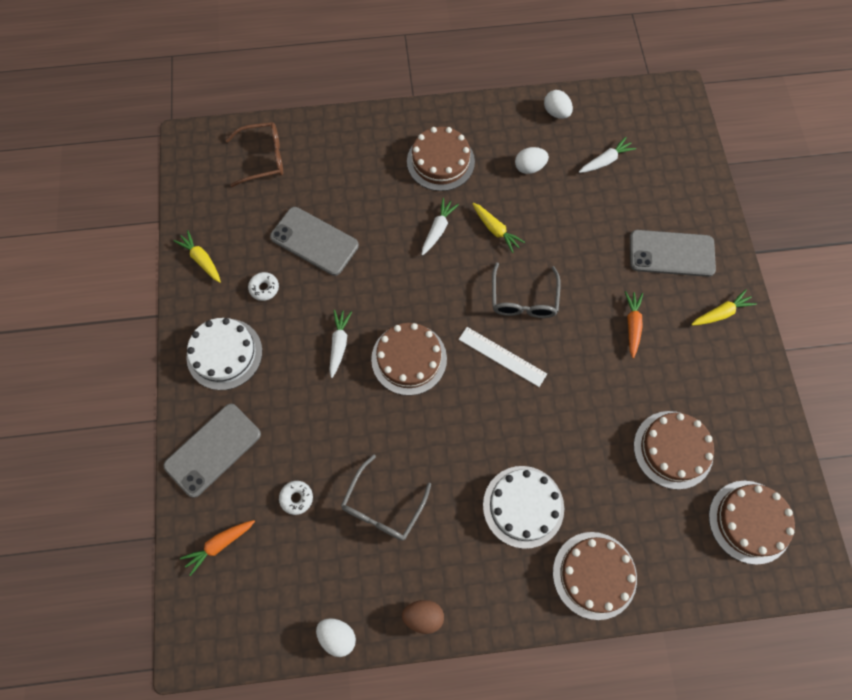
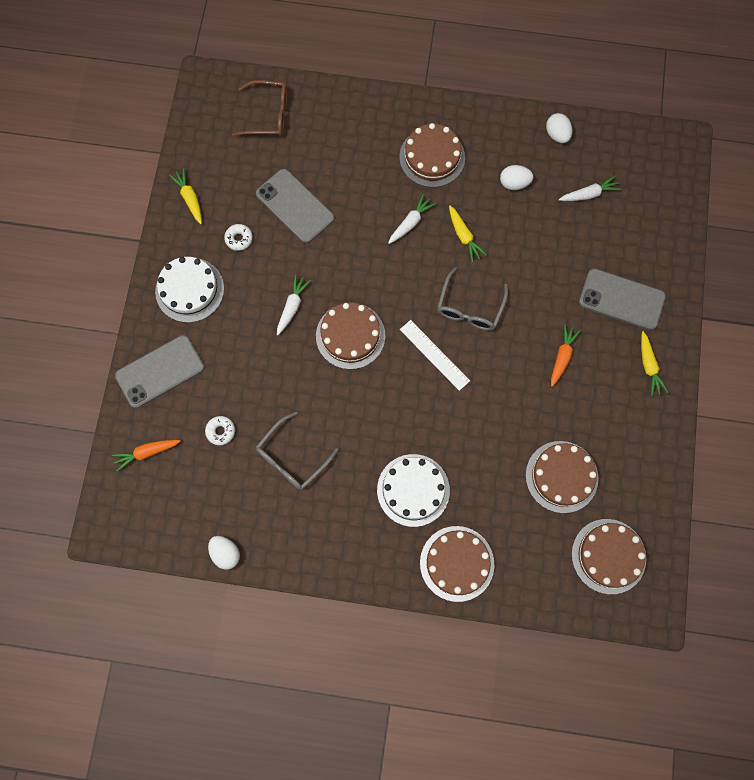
camera: 15 degrees right, 5 degrees up
brown egg [402,600,444,634] -> none
yellow carrot [691,289,757,325] -> yellow carrot turned 90 degrees clockwise [641,331,669,396]

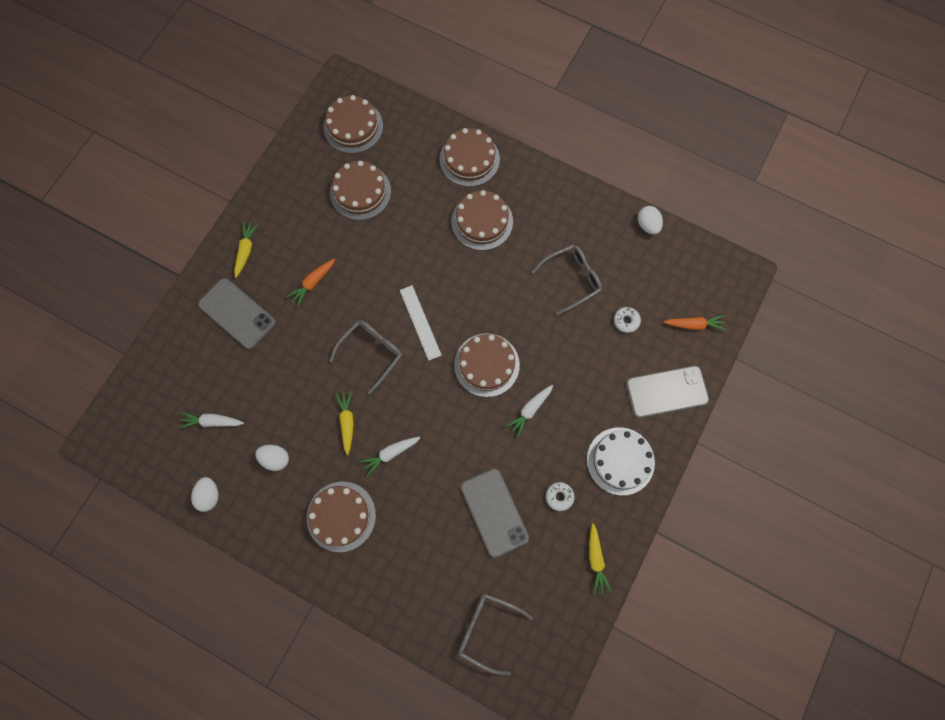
camera: 160 degrees left, 0 degrees up
brown glasses [232,80,288,136] -> grey glasses [458,594,533,675]
white cake [377,454,450,527] -> brown cake [451,190,513,250]

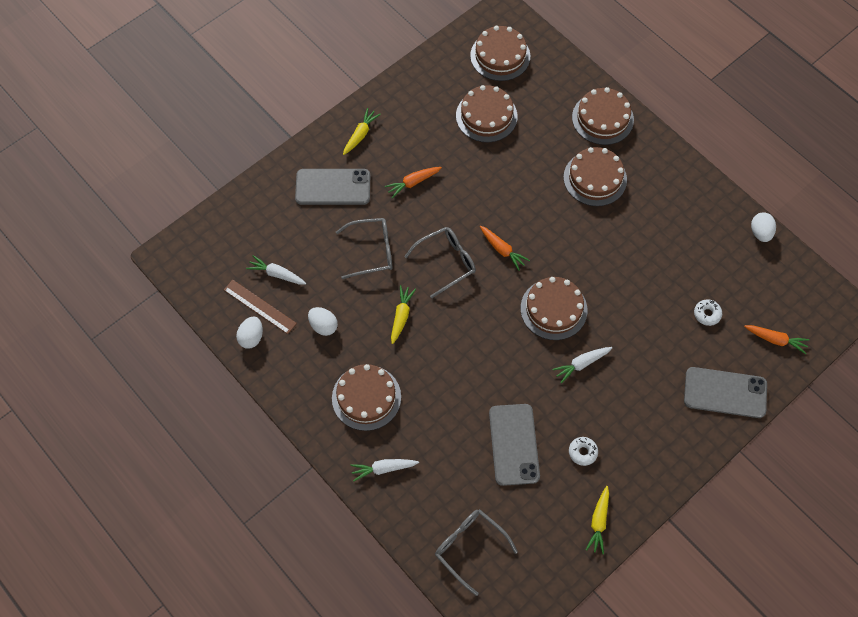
camera: 20 degrees right, 10 degrees down
grey phone [198,278,276,349] -> grey phone turned 60 degrees counterclockwise [295,169,370,205]
white carrot [359,437,420,476] -> white carrot moved to [351,459,419,482]
white ruler [400,285,442,360] -> orange carrot [480,226,530,271]
grey glasses [532,245,602,315] -> grey glasses moved to [336,218,393,279]
white cake [587,427,655,495] -> none
none -> brown ruler [224,280,297,334]

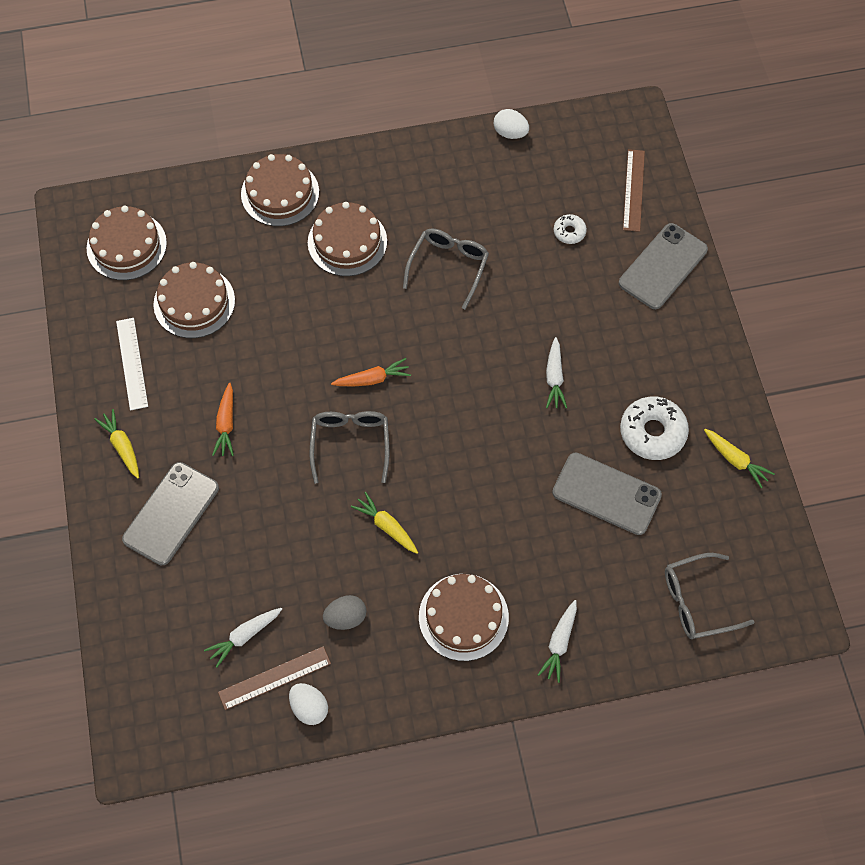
camera: 60 degrees left, 0 degrees up
white egg [308,307,338,336] -> grey egg [323,595,366,630]
grey glasses [336,218,393,279] -> grey glasses moved to [403,229,489,310]
brown cake [521,277,587,340] -> none
white donut [569,437,598,466] -> white donut [620,396,689,460], size x1.91
orange carrot [744,325,810,354] -> brown ruler [623,149,645,232]
none -> white ruler [116,318,148,411]

